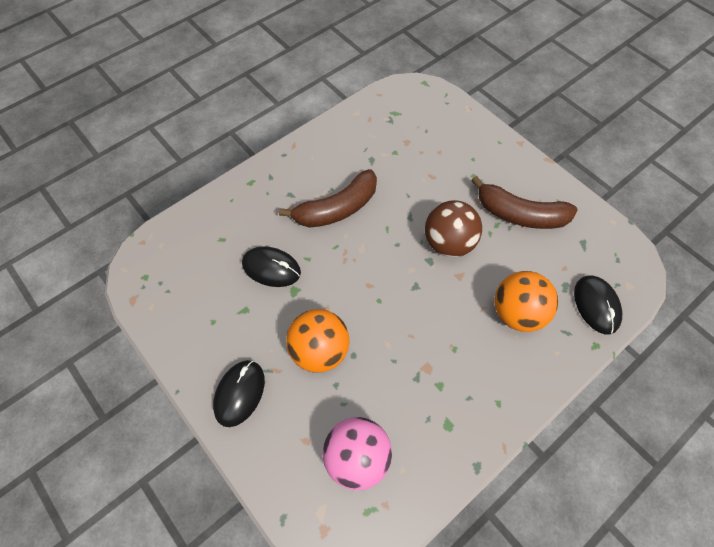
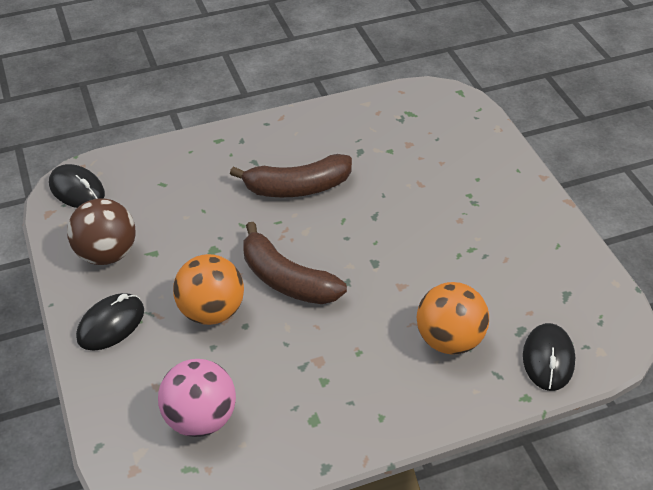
camera: 20 degrees right, 15 degrees down
black mouse [242,246,301,287] -> black mouse moved to [49,164,105,208]
brown ball [425,200,482,257] -> brown ball moved to [67,198,135,265]
brown banana [471,176,578,229] -> brown banana moved to [243,222,347,304]

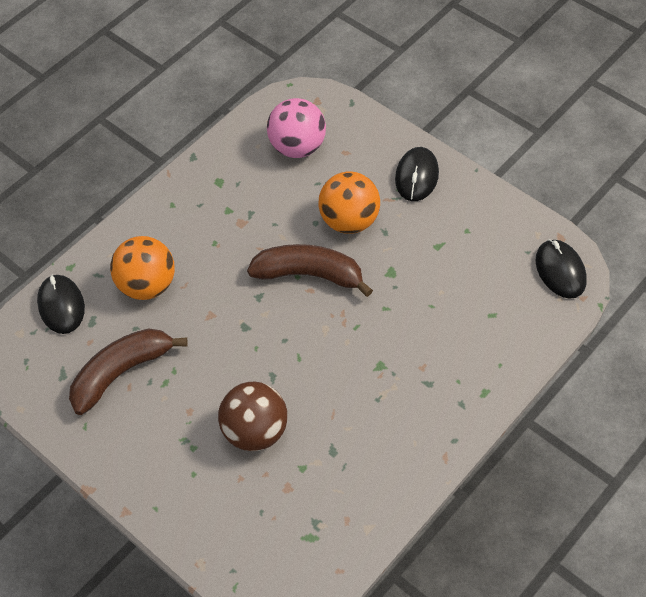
camera: 155 degrees right, 10 degrees up
black mouse [49,164,105,208] -> black mouse turned 60 degrees clockwise [535,239,587,299]
brown ball [67,198,135,265] -> brown ball moved to [218,382,287,451]
brown banana [230,154,352,197] -> brown banana moved to [69,328,188,415]

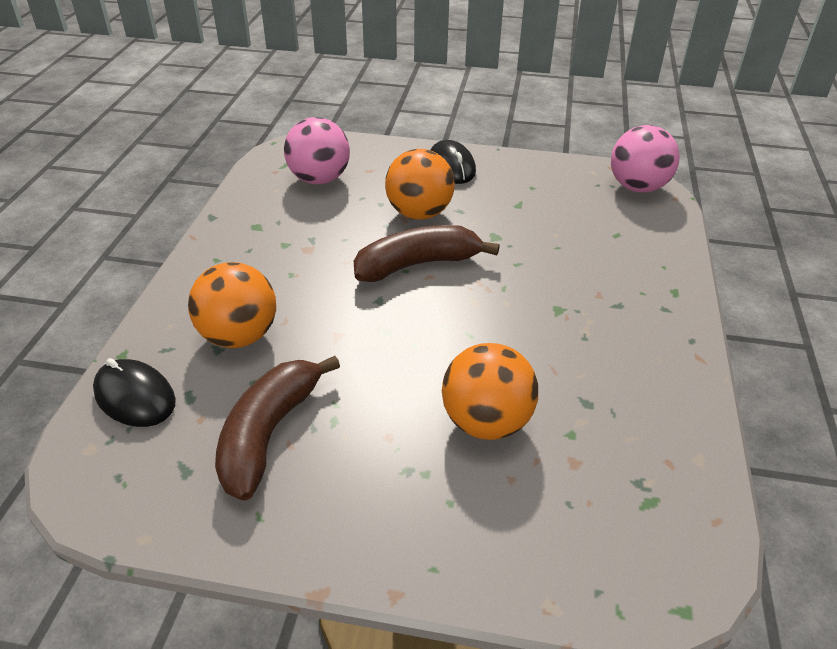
camera: 35 degrees left, 15 degrees down
brown ball [218,382,287,451] -> orange ball [442,343,538,440]
black mouse [535,239,587,299] -> pink ball [611,125,680,193]

